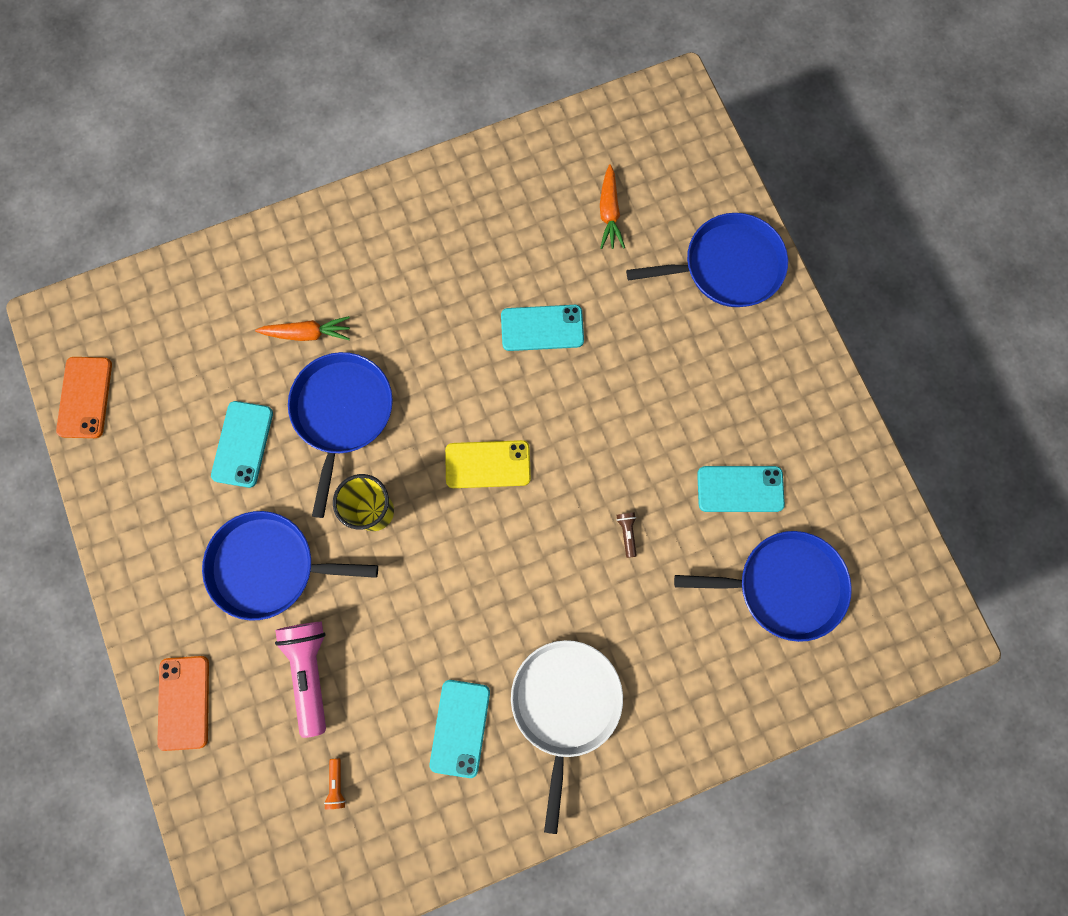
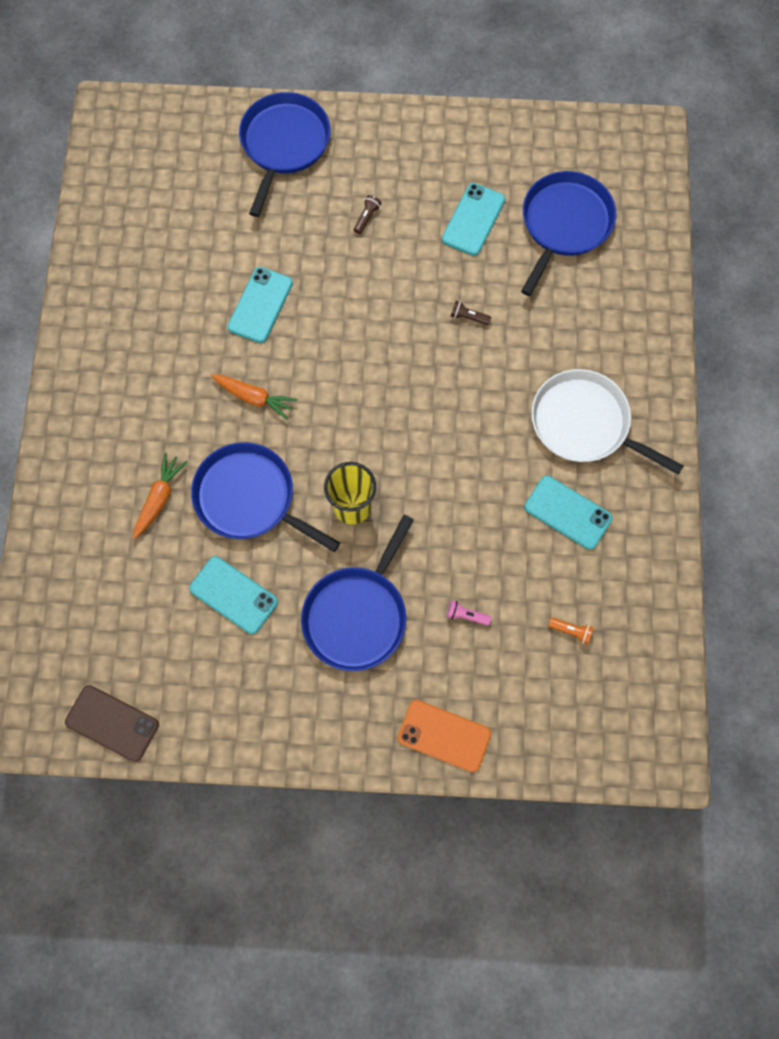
camera: 65 degrees left, 5 degrees down
orange phone [56,357,112,438] -> brown phone [65,685,159,762]
pink flashlight [275,622,326,738] -> pink flashlight [447,600,491,626], size x0.43
yellow phone [445,440,531,488] -> none
orange carrot [600,164,625,249] -> orange carrot moved to [211,374,297,420]
none -> brown flashlight [354,195,381,234]

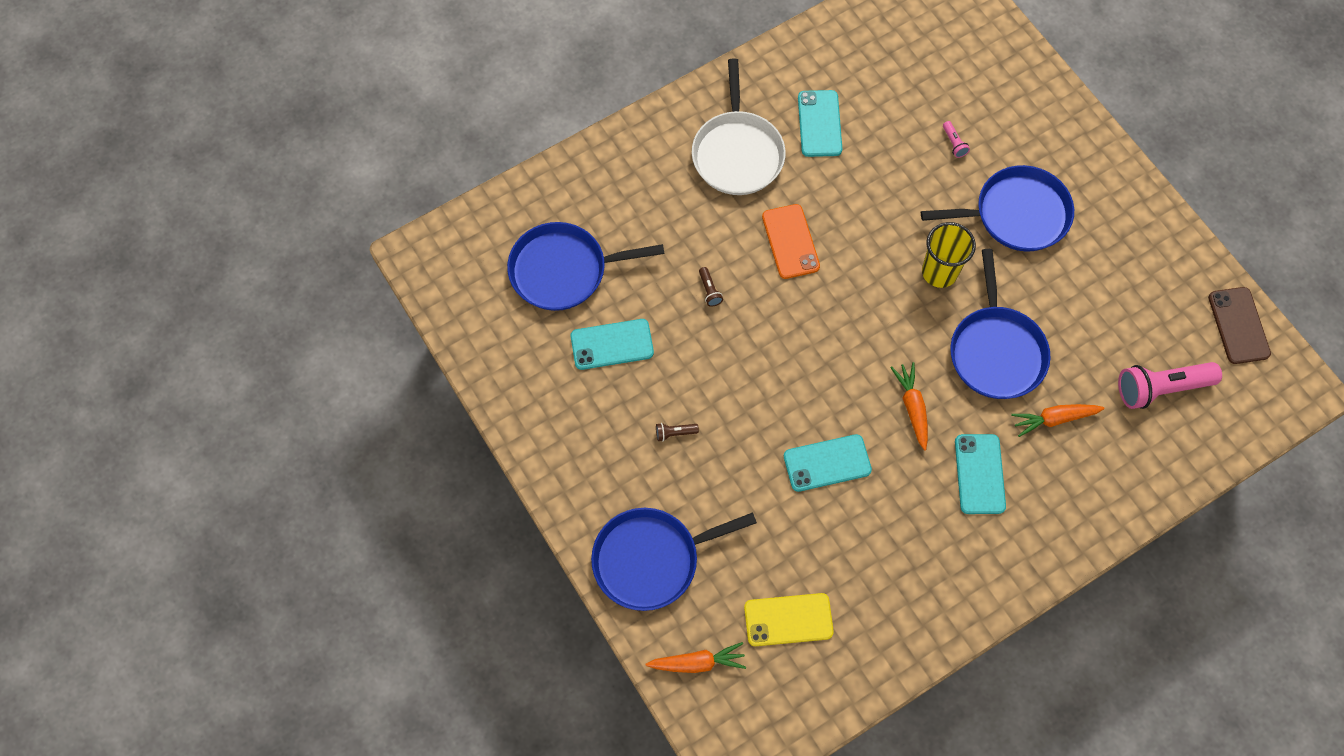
camera: 125 degrees left, 5 degrees down
turquoise phone [189,556,278,634] -> turquoise phone moved to [955,434,1006,514]
orange phone [398,700,491,772] -> orange phone moved to [762,204,820,279]
orange flashlight [548,617,594,644] -> none
none -> orange carrot [646,642,746,673]
none -> yellow phone [744,593,834,646]
none -> pink flashlight [1118,362,1222,409]

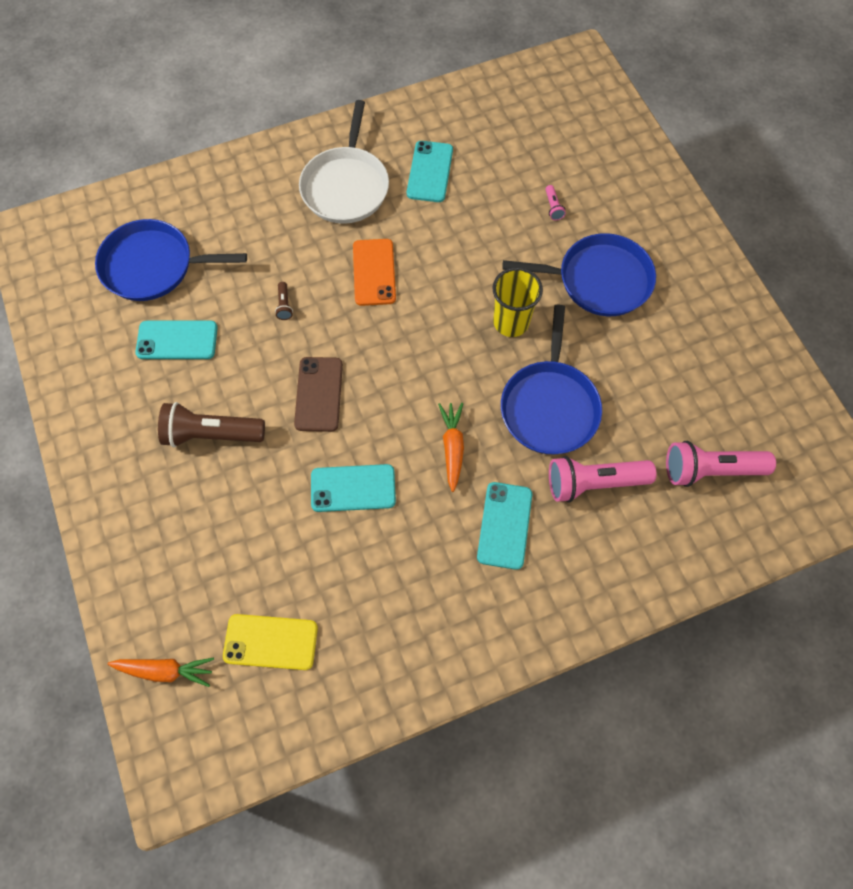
camera: 10 degrees right, 0 degrees up
blue pan [591,508,757,611] -> none
brown flashlight [656,423,699,441] -> brown flashlight [158,402,265,447], size x2.35
orange carrot [1011,404,1105,437] -> pink flashlight [549,456,656,502]
brown phone [1208,287,1271,364] -> brown phone moved to [294,357,343,432]

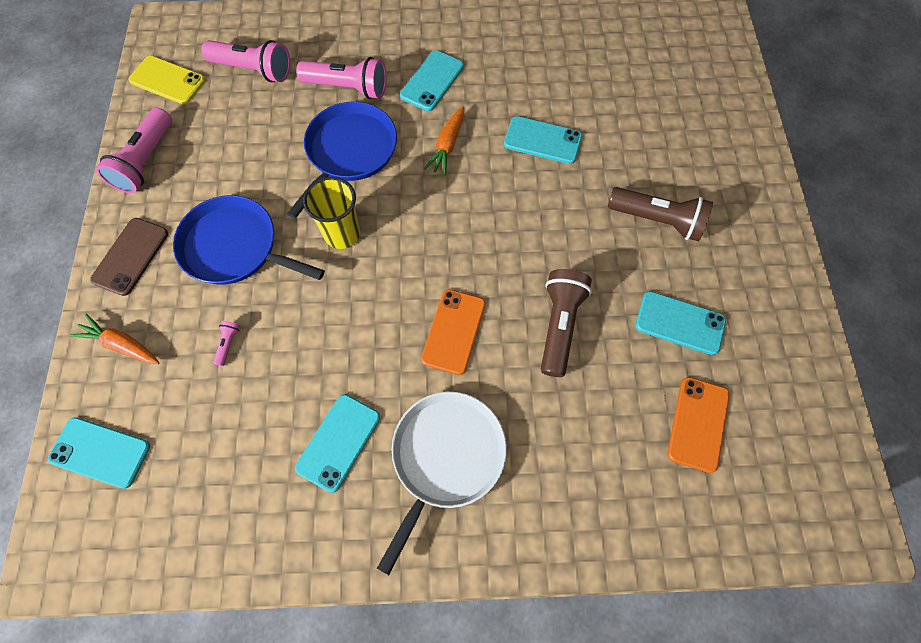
camera: 160 degrees left, 0 degrees up
blue pan [95,219,247,301] -> orange phone [667,377,730,473]
orange carrot [108,657,214,687] -> orange carrot moved to [70,314,159,364]
yellow phone [223,614,318,670] -> yellow phone moved to [129,56,205,104]
brown flashlight [275,282,293,320] -> brown flashlight [541,269,592,377], size x2.35
brown phone [294,357,343,432] -> brown phone moved to [90,218,168,296]
none -> turquoise phone [48,417,150,489]
none -> pink flashlight [96,108,172,193]

